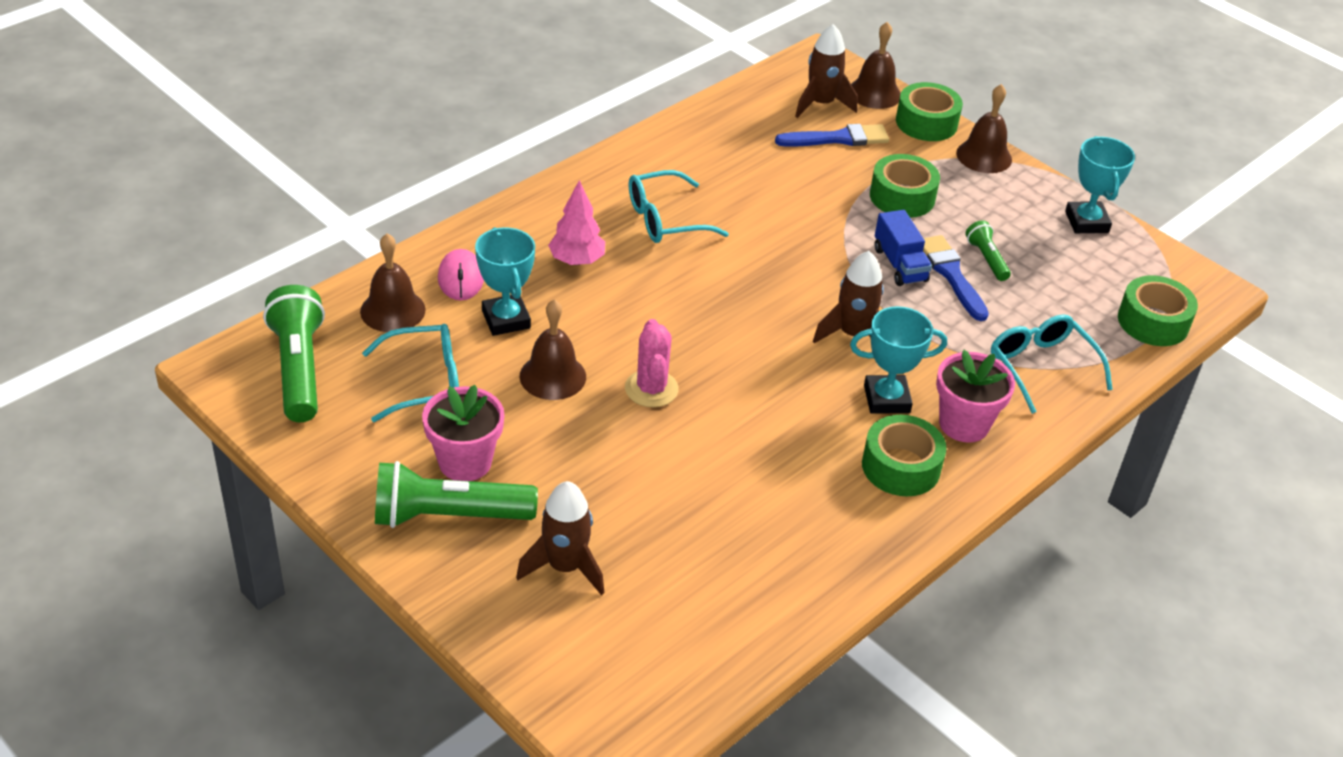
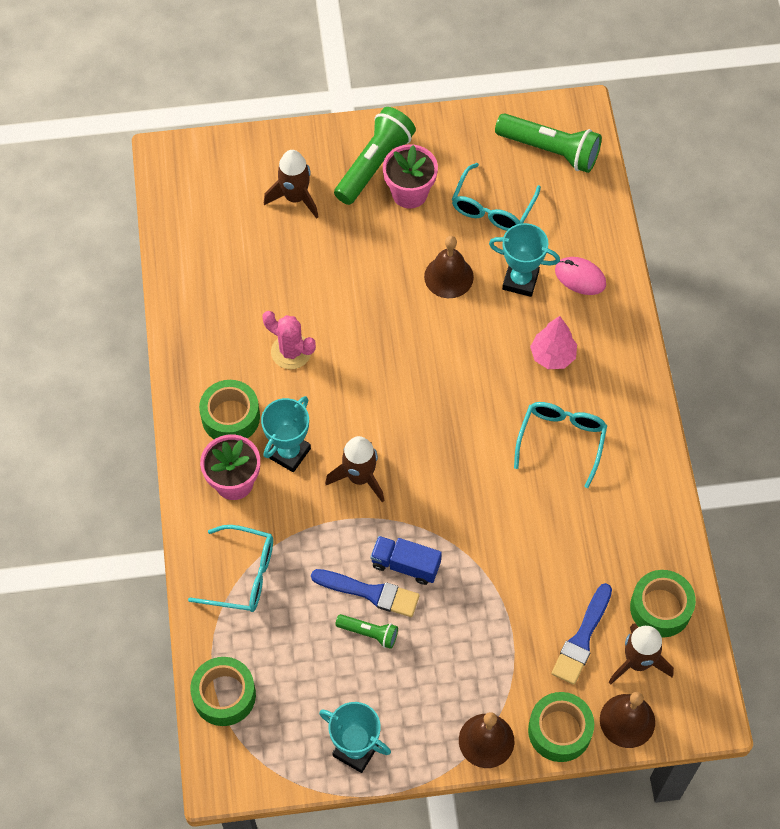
camera: 130 degrees right, 20 degrees up
brown bell [360,233,426,332] -> none
pink cactus [625,319,679,407] -> pink cactus moved to [262,311,316,369]
green tape [870,154,940,218] -> green tape moved to [630,570,696,637]

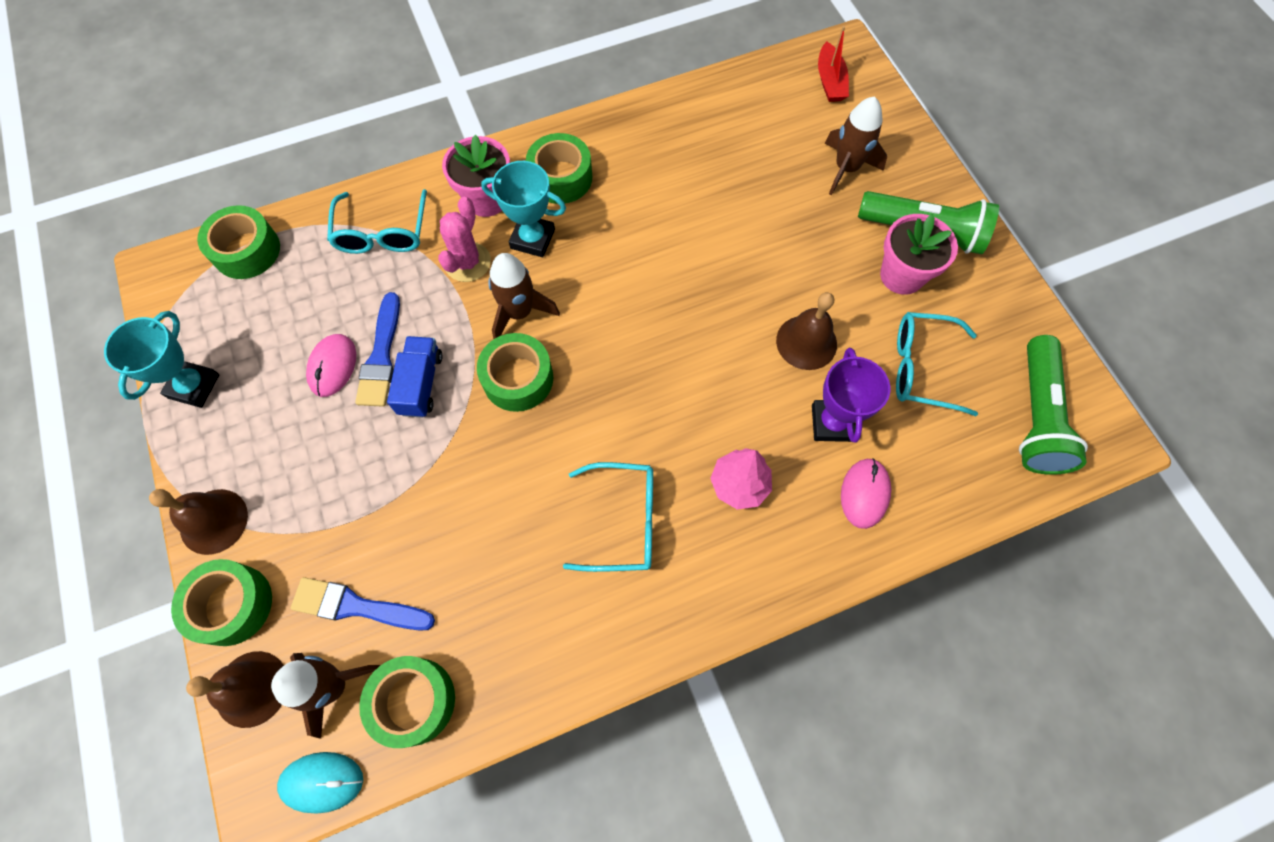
camera: 75 degrees right, 5 degrees up
pink cactus [262,311,316,369] -> pink cactus moved to [438,197,491,282]
green flashlight [335,614,398,649] -> pink mouse [306,334,356,397]
turquoise trophy [489,223,560,297] -> purple trophy [812,348,890,443]
none -> turquoise mouse [277,752,363,814]
none -> green tape [477,333,553,412]
none -> red boat [818,26,849,102]

